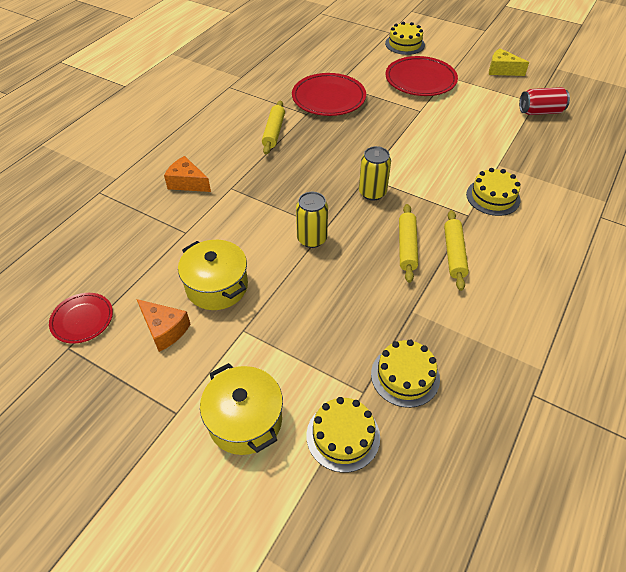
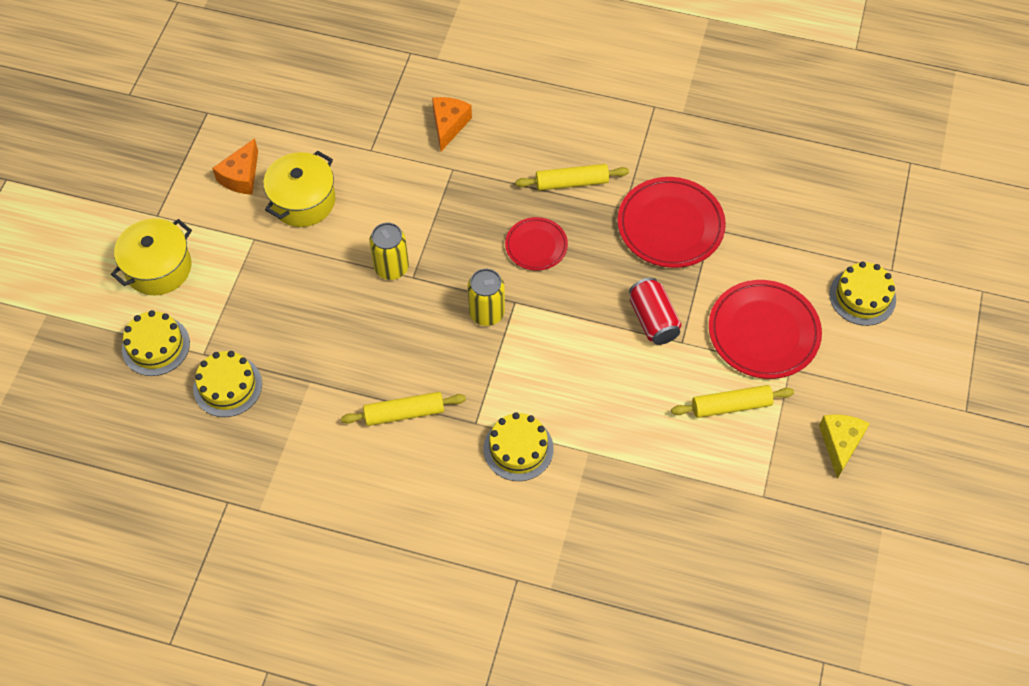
camera: 75 degrees right, 10 degrees up
red plate [49,293,113,344] -> red plate moved to [505,217,568,271]
yellow rolling pin [399,204,418,283] -> yellow rolling pin moved to [671,385,794,418]
red can [519,87,570,115] -> red can moved to [629,278,681,345]

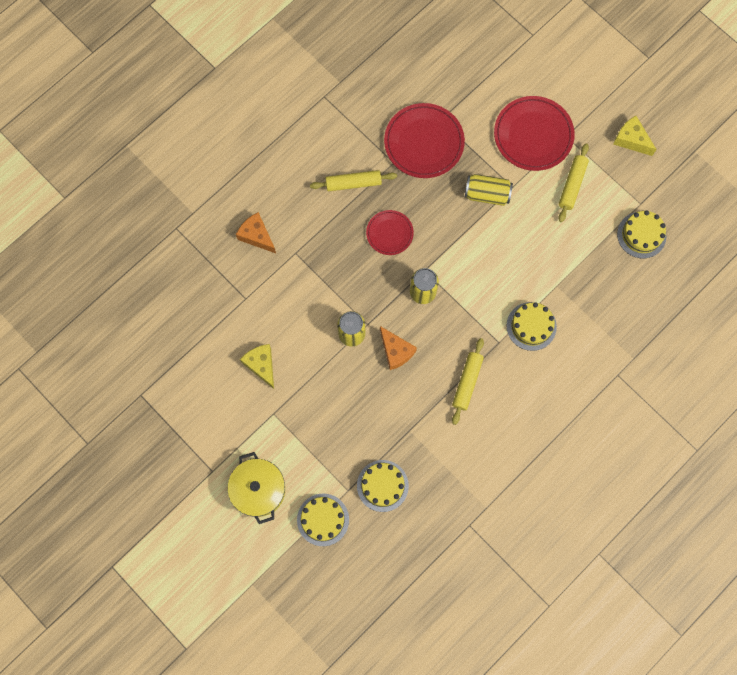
camera: 60 degrees left, 15 degrees up
orange cheese [212,138,258,194] -> orange cheese moved to [380,326,417,370]
yellow pot [263,151,335,227] -> yellow cheese [240,344,274,389]
yellow rolling pin [515,164,629,191] -> yellow rolling pin turned 60 degrees clockwise [310,170,397,192]
red can [629,278,681,345] -> yellow can [465,174,513,206]
yellow cake [829,261,896,326] -> yellow cake moved to [617,210,666,258]

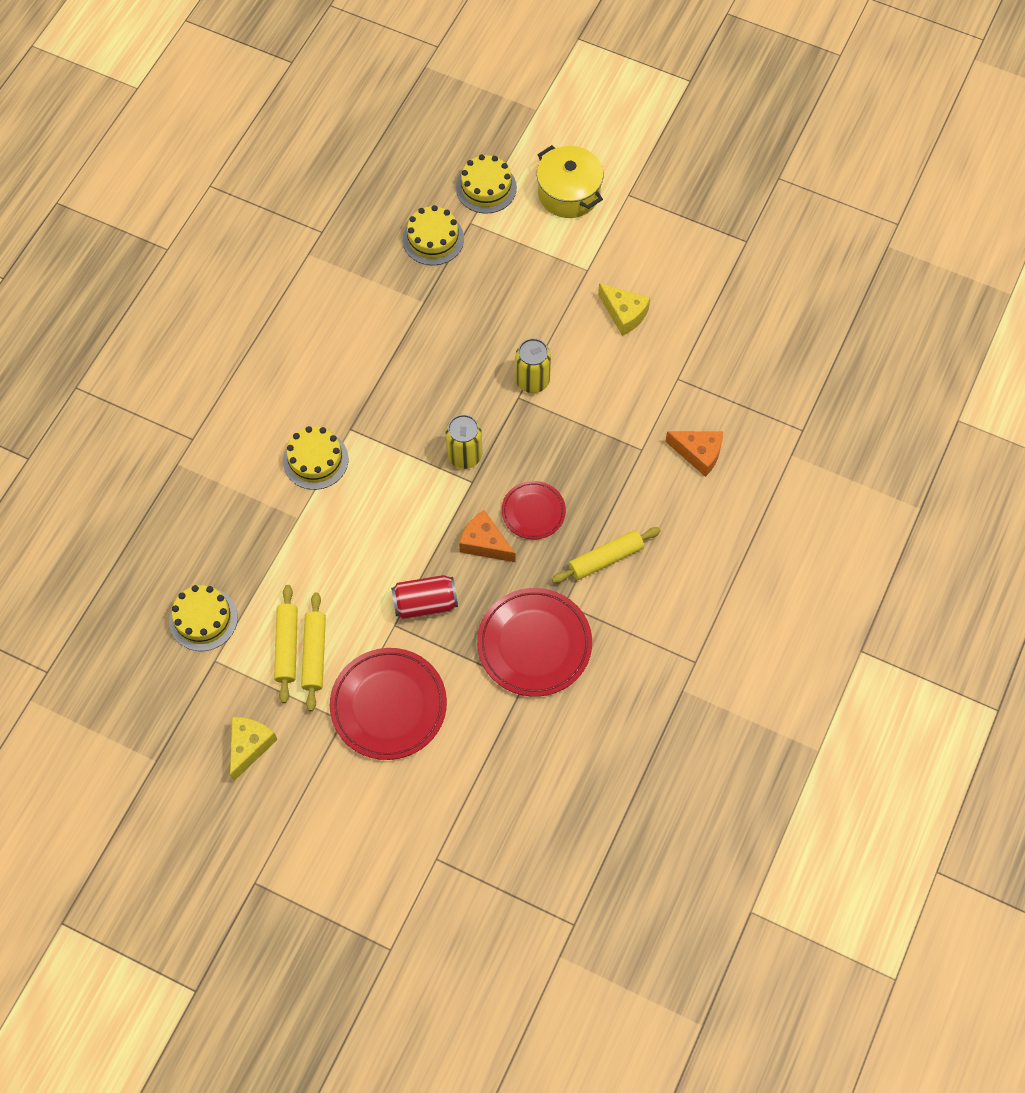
camera: 160 degrees right, 10 degrees down
orange cheese [380,326,417,370] -> orange cheese moved to [459,510,515,562]
yellow rolling pin [452,338,484,425] -> yellow rolling pin moved to [274,585,298,703]
yellow can [465,174,513,206] -> red can [391,575,458,619]
yellow cheese [613,116,657,156] -> yellow cheese turned 90 degrees counterclockwise [230,717,277,781]

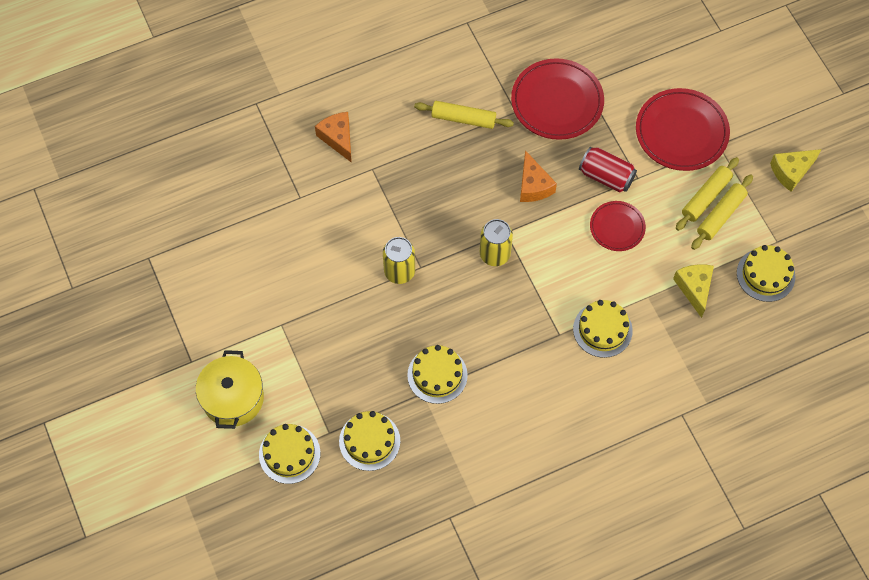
camera: 140 degrees left, 0 degrees up
red plate [502,481,566,539] -> red plate moved to [590,201,646,251]
yellow cheese [598,283,650,336] -> yellow cheese moved to [673,264,714,318]
none -> yellow cake [407,345,468,404]

